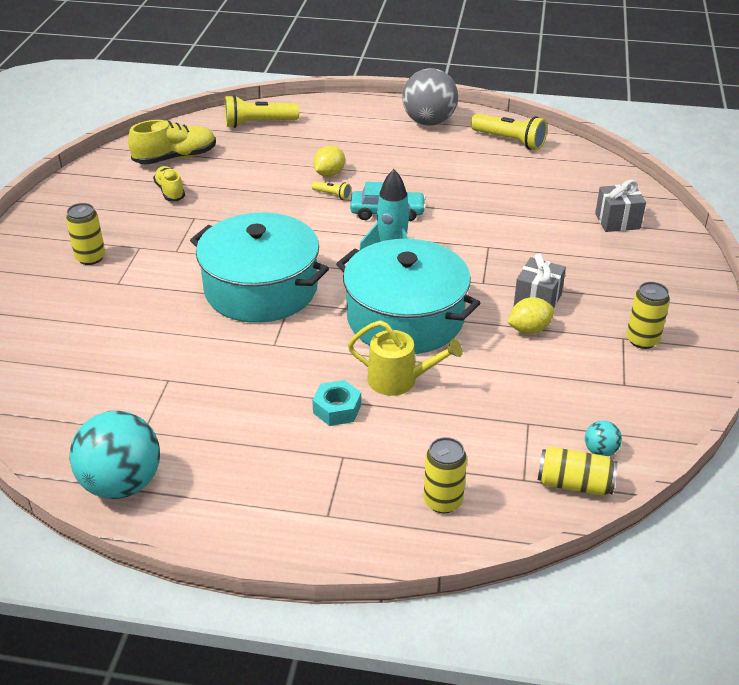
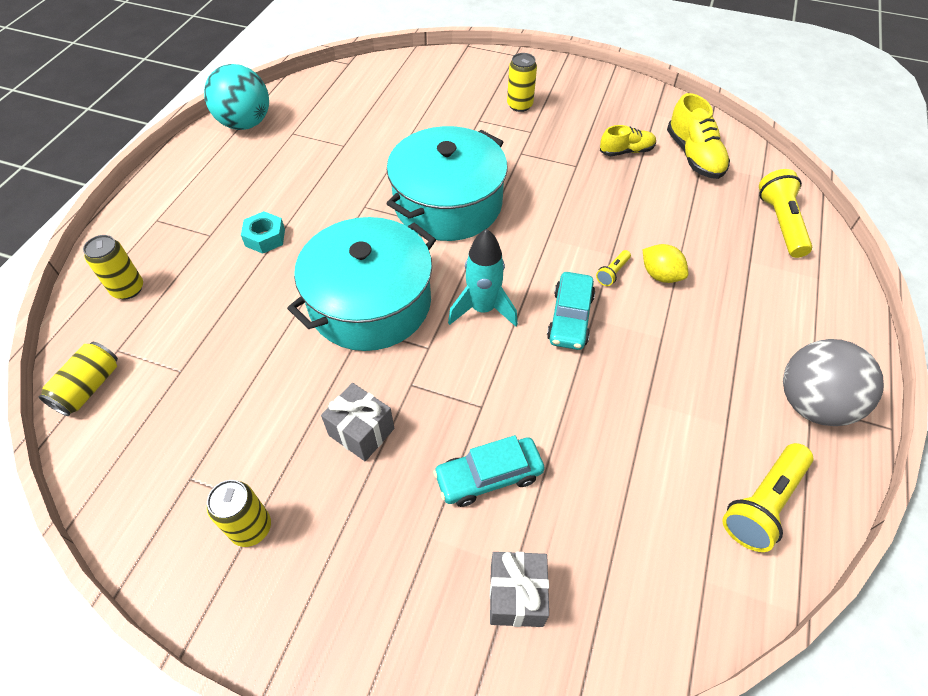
camera: 100 degrees right, 15 degrees up
yellow watering can [348,320,463,396] -> none
yellow lemon [507,297,554,334] -> none
turquoise ball [585,421,622,456] -> none
none -> turquoise car [433,435,545,507]

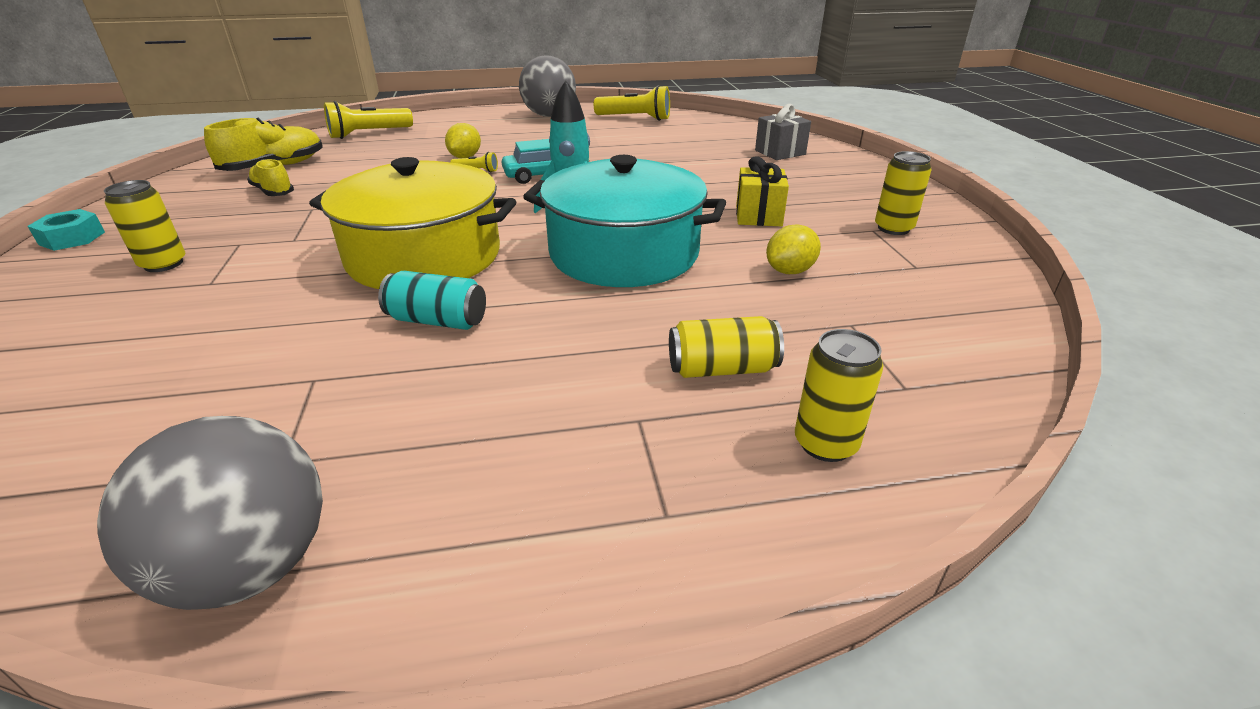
camera: 120 degrees left, 20 degrees down
yellow can [39,342,118,416] -> yellow can moved to [669,316,784,378]
turquoise ball [204,64,269,130] -> grey ball [97,416,323,610]
turquoise nut [241,211,285,254] -> turquoise nut moved to [27,209,105,251]
grey gift [321,383,394,461] -> yellow gift [736,157,789,226]
turquoise pot [386,126,508,241] -> yellow pot [309,157,516,289]
turquoise car [433,435,545,507] -> none
none -> turquoise can [378,271,486,330]
none -> yellow lemon [766,224,821,274]

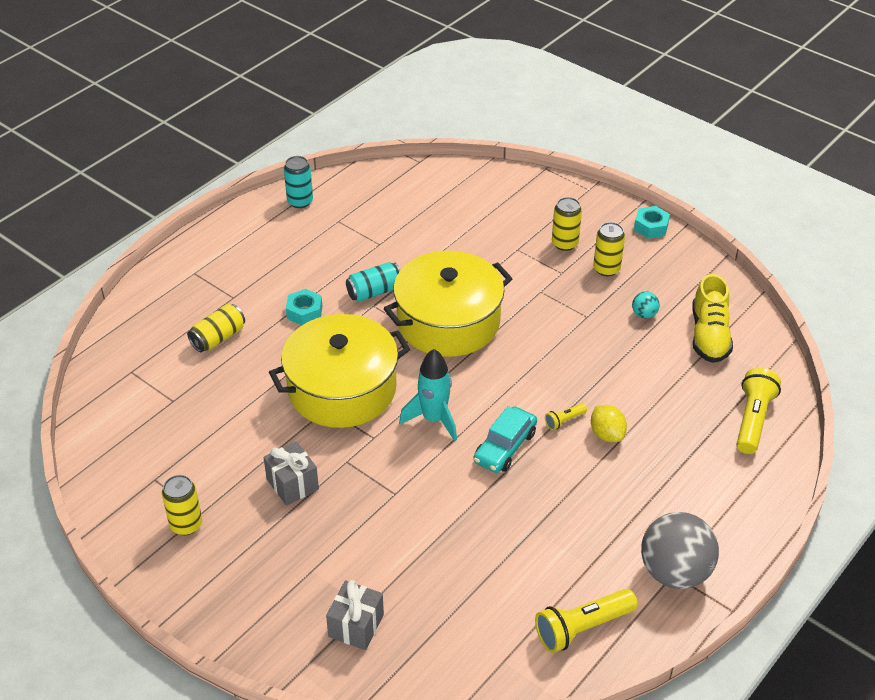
camera: 140 degrees right, 10 degrees up
grey ball [97,416,323,610] -> turquoise can [284,156,313,208]
yellow shoe [247,159,294,196] -> turquoise ball [632,291,660,319]
turquoise pot [523,155,726,287] -> yellow pot [269,314,410,428]
yellow gift [736,157,789,226] -> grey gift [263,441,319,506]
yellow lemon [766,224,821,274] -> none
yellow can [795,329,883,462] -> yellow can moved to [593,222,625,276]
none -> turquoise nut [286,289,322,325]

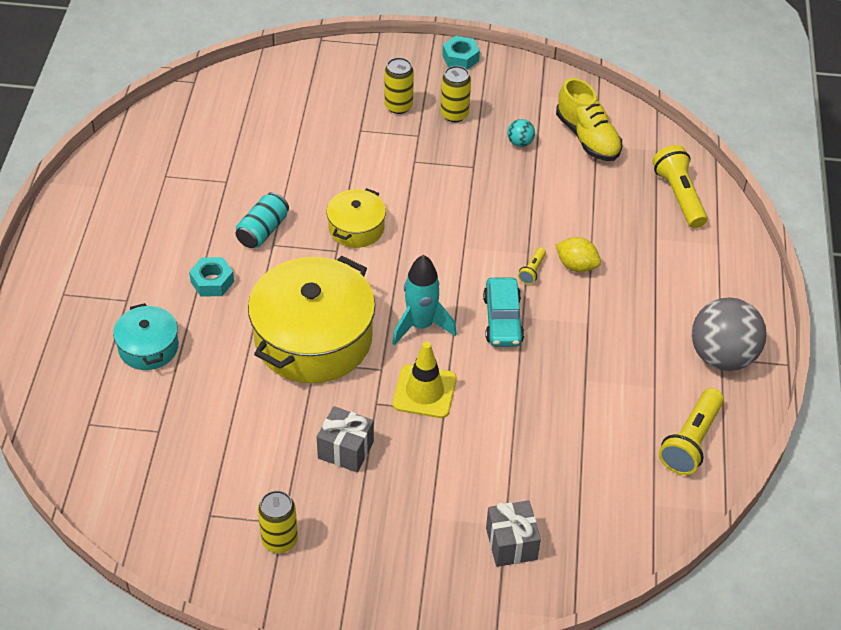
camera: 35 degrees left, 5 degrees up
yellow can [187,304,245,352] -> turquoise pot [113,303,179,370]
turquoise can [284,156,313,208] -> none
yellow pot [384,251,513,357] -> yellow pot [327,188,386,248], size x0.51
none -> yellow traffic cone [393,342,457,418]

